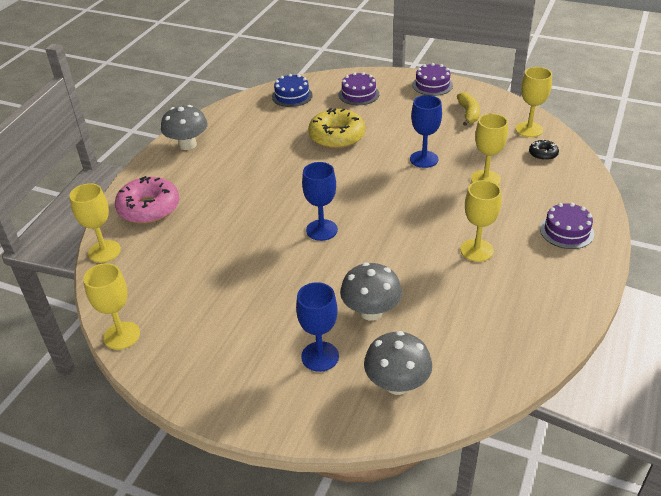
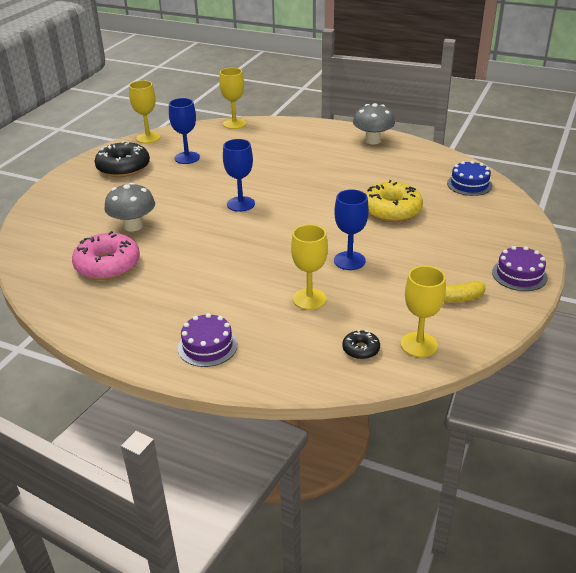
camera: 90 degrees right, 5 degrees down
pink donut [115,176,179,224] -> pink donut moved to [72,231,140,280]
blue goblet [296,282,339,372] -> blue goblet moved to [169,98,200,164]
purple cake [339,72,379,105] -> none
grey mushroom [364,331,432,395] -> none
yellow goblet [460,180,501,262] -> none
none -> black donut [95,141,150,177]

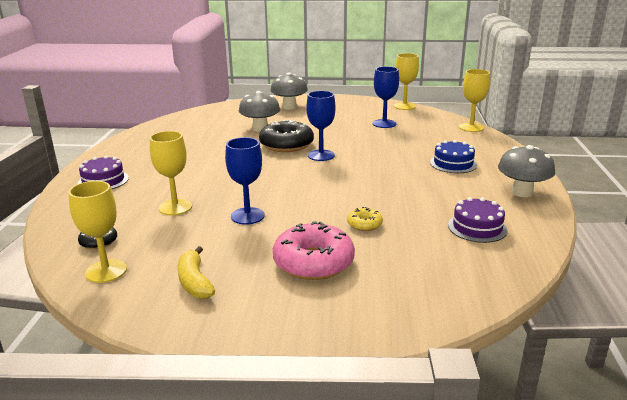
camera: 70 degrees right, 10 degrees down
pink donut [72,231,140,280] -> pink donut moved to [273,221,355,280]
black donut [95,141,150,177] -> black donut moved to [259,120,314,152]
yellow donut [365,180,423,222] -> yellow donut [347,207,383,231], size x0.49
blue cake [447,161,492,196] -> blue cake moved to [430,140,477,173]
purple cake [492,246,547,291] -> purple cake moved to [448,197,508,243]
none -> grey mushroom [270,72,308,109]

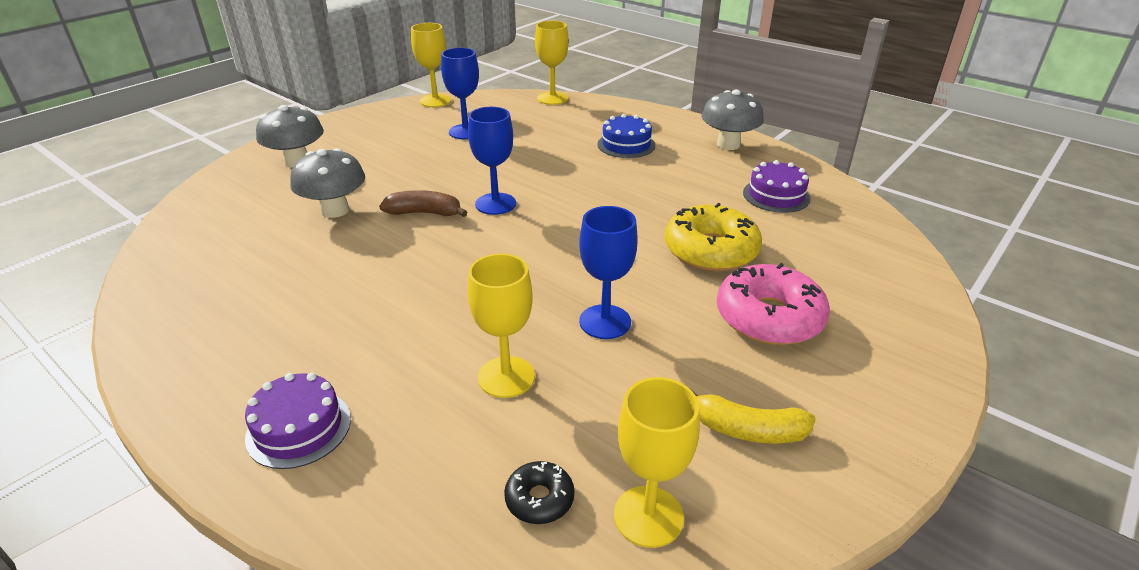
camera: 55 degrees left, 10 degrees up
black donut [259,120,314,152] -> brown banana [379,190,467,217]
yellow donut [347,207,383,231] -> yellow donut [664,203,762,271], size x2.06

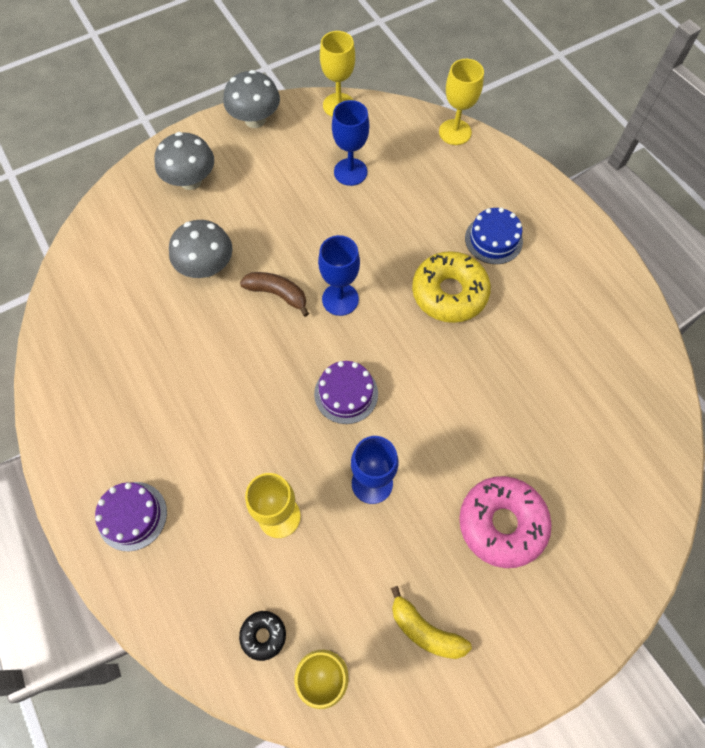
camera: 20 degrees right, 30 degrees up
yellow donut [664,203,762,271] -> yellow donut moved to [412,251,491,323]
grey mushroom [701,89,764,150] -> grey mushroom moved to [223,70,280,128]
purple cake [743,160,810,213] -> purple cake moved to [314,361,378,424]

